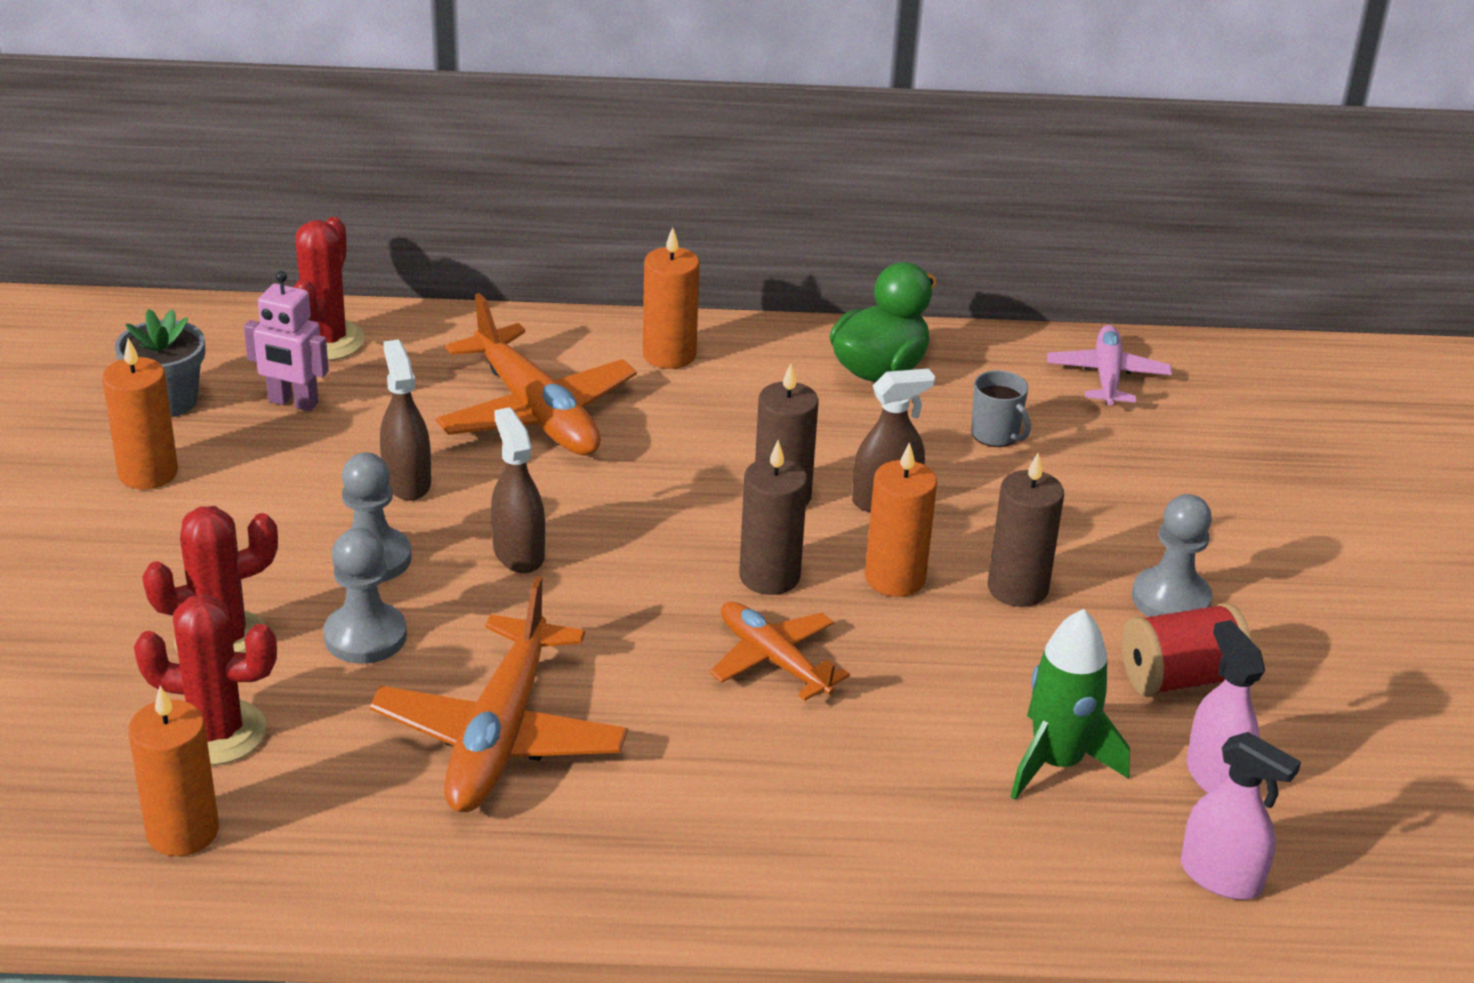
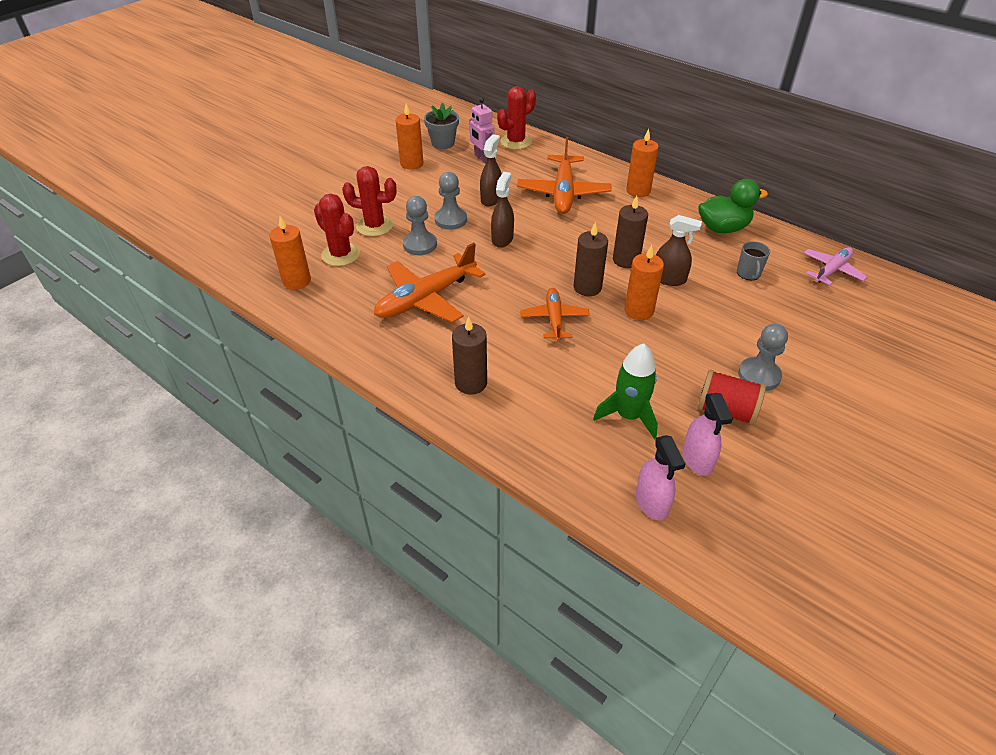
camera: 40 degrees right, 10 degrees up
brown candle [988,453,1064,607] -> brown candle moved to [452,316,487,394]
pink spray bottle [1187,620,1265,793] -> pink spray bottle turned 150 degrees clockwise [683,393,733,476]

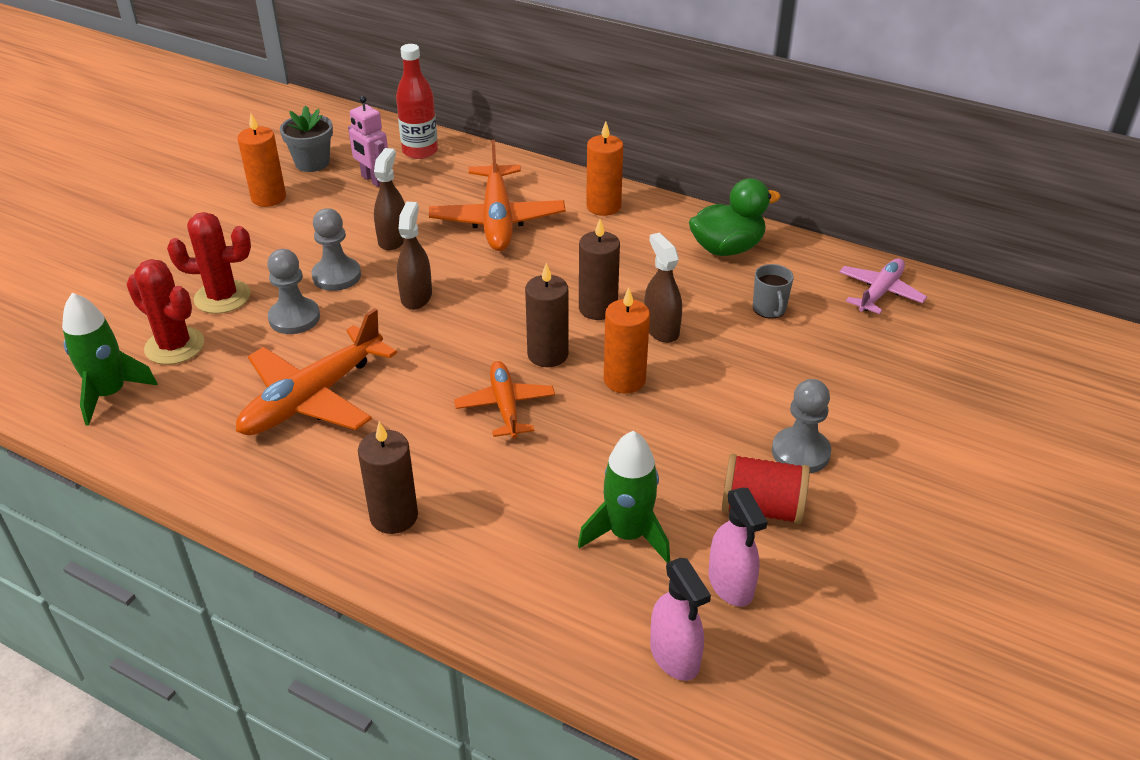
camera: 10 degrees left, 5 degrees down
orange candle [269,216,311,290] -> green rocket [62,293,158,426]
red cactus [497,86,536,150] -> red bottle [396,44,438,159]
brown spray bottle [656,215,702,286] -> brown spray bottle turned 120 degrees counterclockwise [644,232,682,343]

